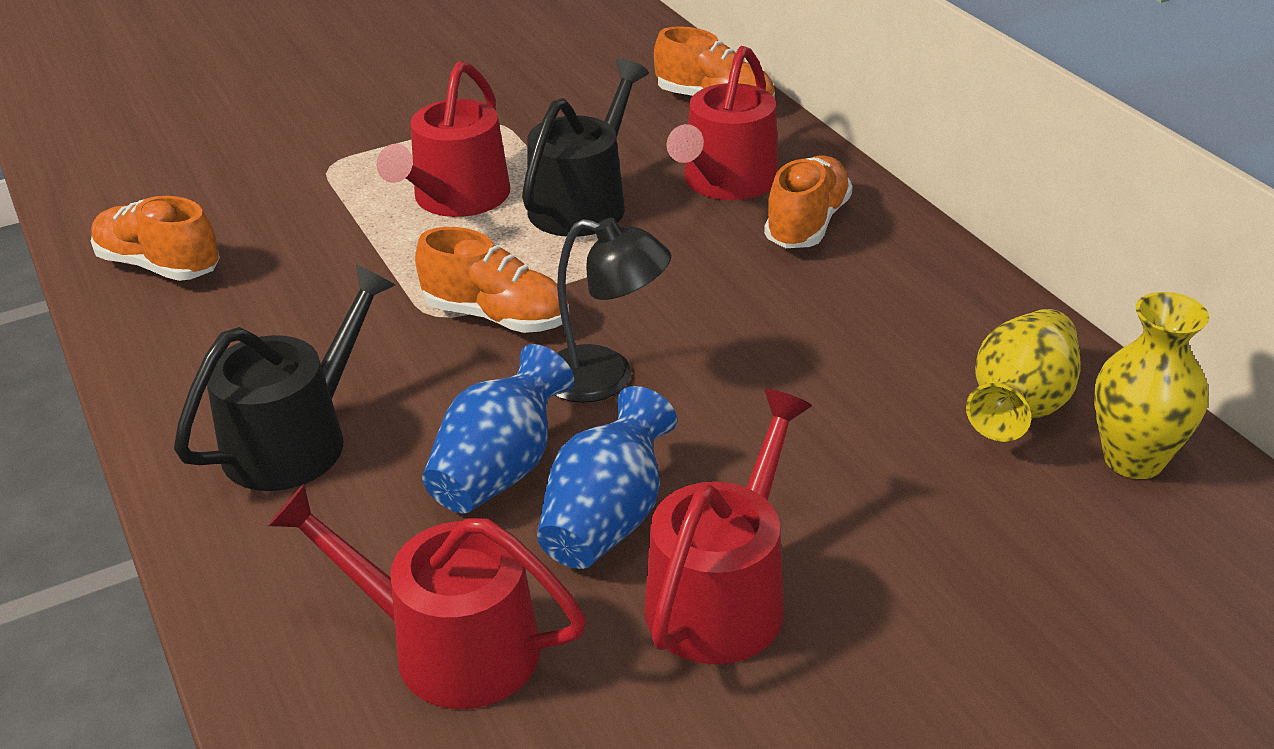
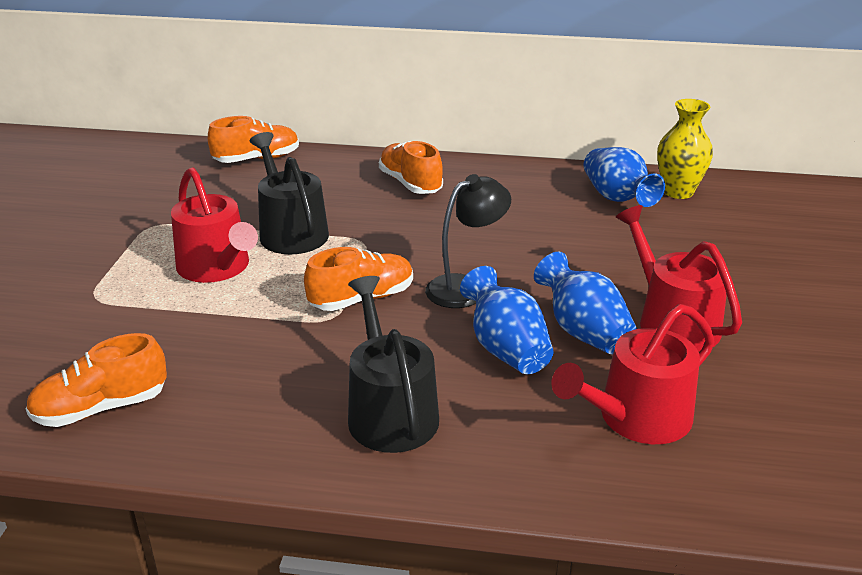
camera: 55 degrees left, 5 degrees down
red watering can [667,46,778,200] -> none
yellow vase [966,309,1081,442] -> blue vase [584,147,665,207]

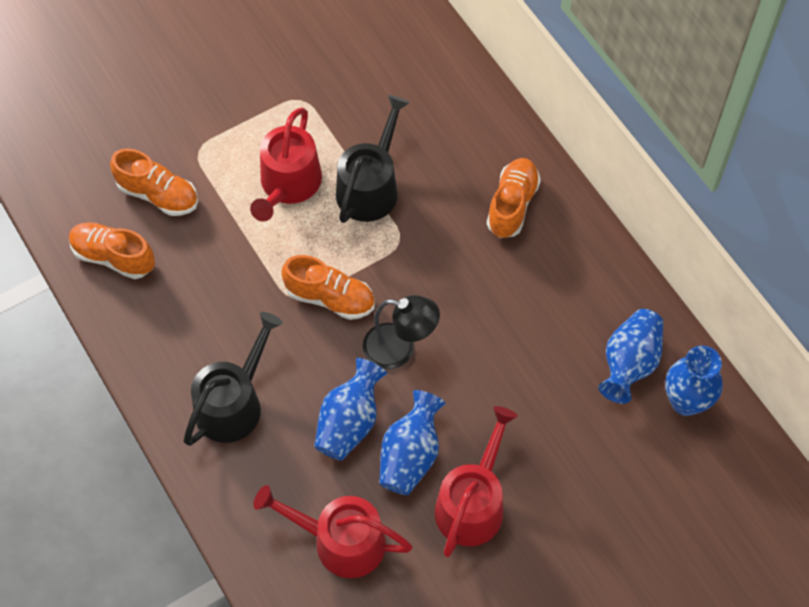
camera: 50 degrees right, 30 degrees up
orange shoe [208,116,299,163] -> orange shoe moved to [110,148,198,216]
yellow vase [657,99,713,199] -> blue vase [665,346,723,416]

